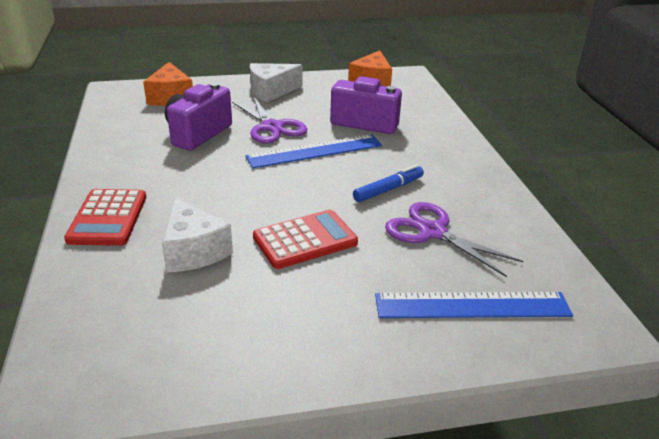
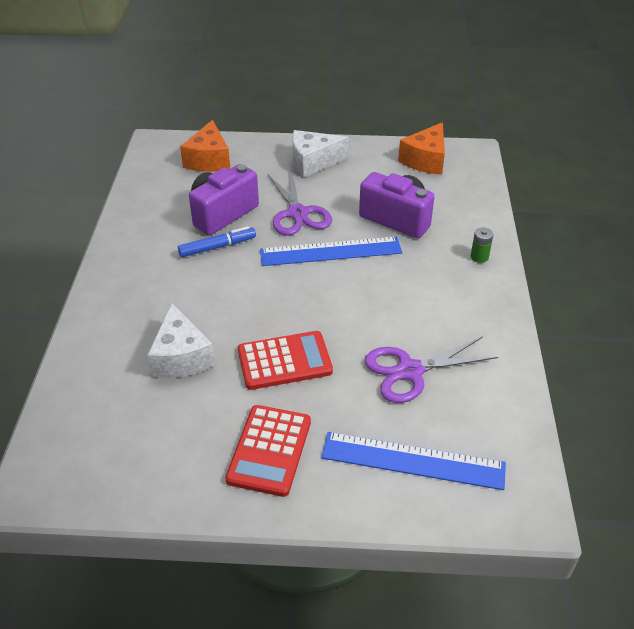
camera: 15 degrees right, 10 degrees up
red calculator [64,189,146,246] -> red calculator moved to [225,405,311,497]
blue marker [353,165,424,202] -> blue marker moved to [178,226,256,257]
purple scissors [385,202,523,277] -> purple scissors turned 75 degrees counterclockwise [365,337,498,403]
none -> green battery [471,228,493,263]

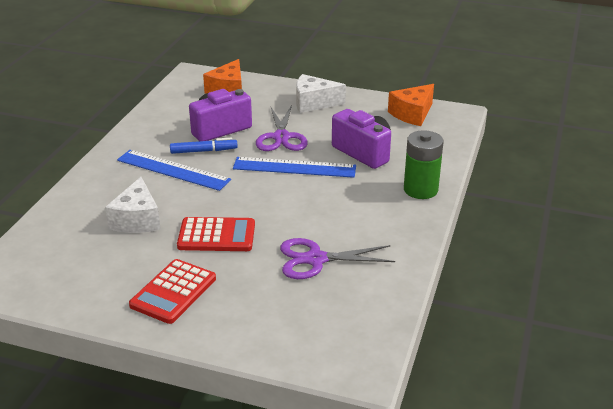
camera: 15 degrees right, 10 degrees down
blue ruler [321,432,506,490] -> blue ruler moved to [117,150,231,191]
green battery [471,228,493,263] -> green battery [404,130,443,199], size x2.14

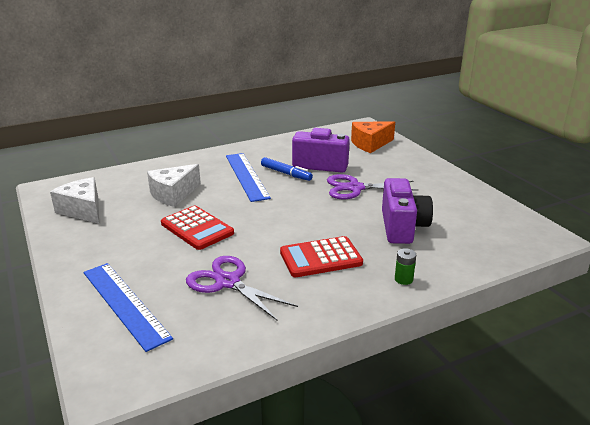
camera: 45 degrees right, 5 degrees down
red calculator [129,259,216,324] -> red calculator moved to [280,236,363,277]
blue ruler [233,157,356,178] -> blue ruler moved to [83,263,173,352]
purple scissors [256,105,308,151] -> purple scissors turned 45 degrees clockwise [327,174,418,199]
white cheese [296,74,346,113] -> white cheese moved to [50,177,99,224]
orange cheese [388,84,434,126] -> none
green battery [404,130,443,199] -> green battery [395,248,416,285], size x0.47

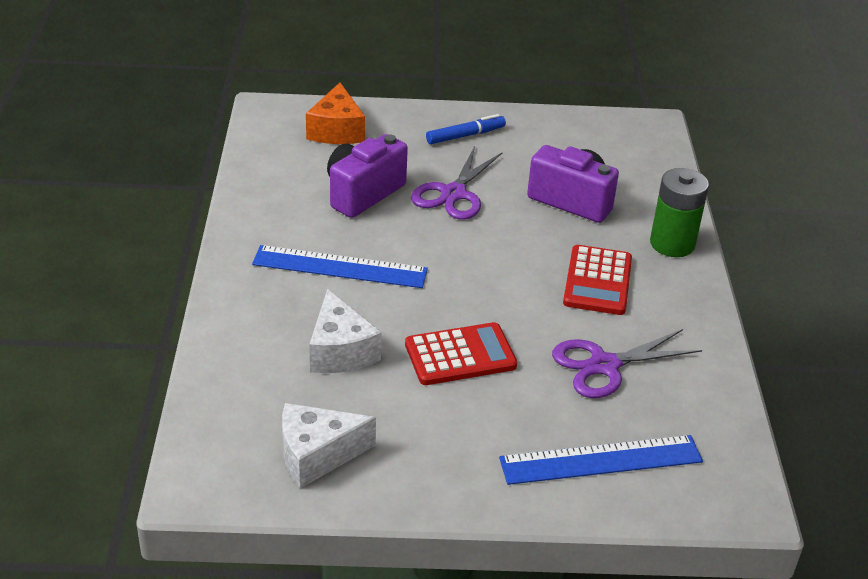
camera: 65 degrees left, 10 degrees up
blue marker [261,157,313,181] -> blue marker moved to [426,114,506,144]
green battery [395,248,416,285] -> green battery [650,168,709,257], size x2.14

